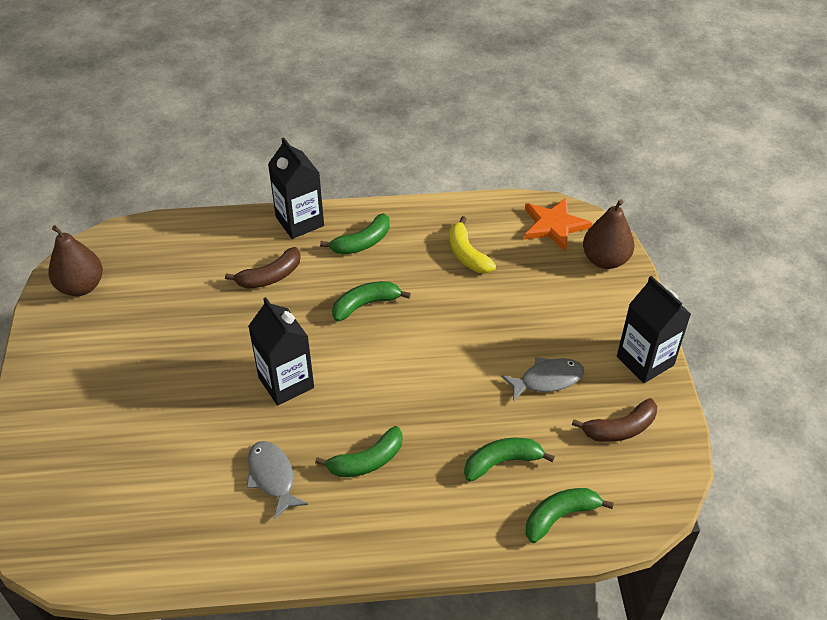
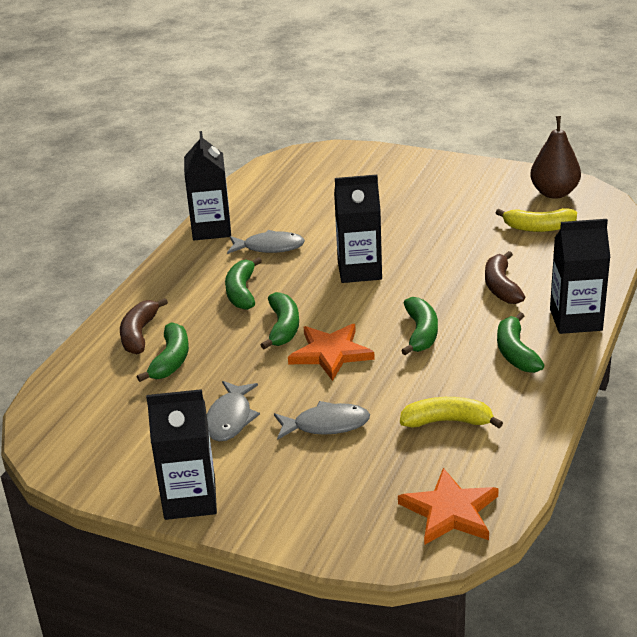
camera: 120 degrees right, 15 degrees down
green banana [526,488,614,543] -> green banana moved to [261,292,299,350]
brown banana [572,398,657,442] -> brown banana moved to [120,298,168,354]
brown pear [583,200,634,269] -> none
none -> black carton [184,131,231,240]
none -> grey fish [274,401,370,440]
none -> orange star [288,324,375,381]
none -> yellow banana [495,208,577,232]

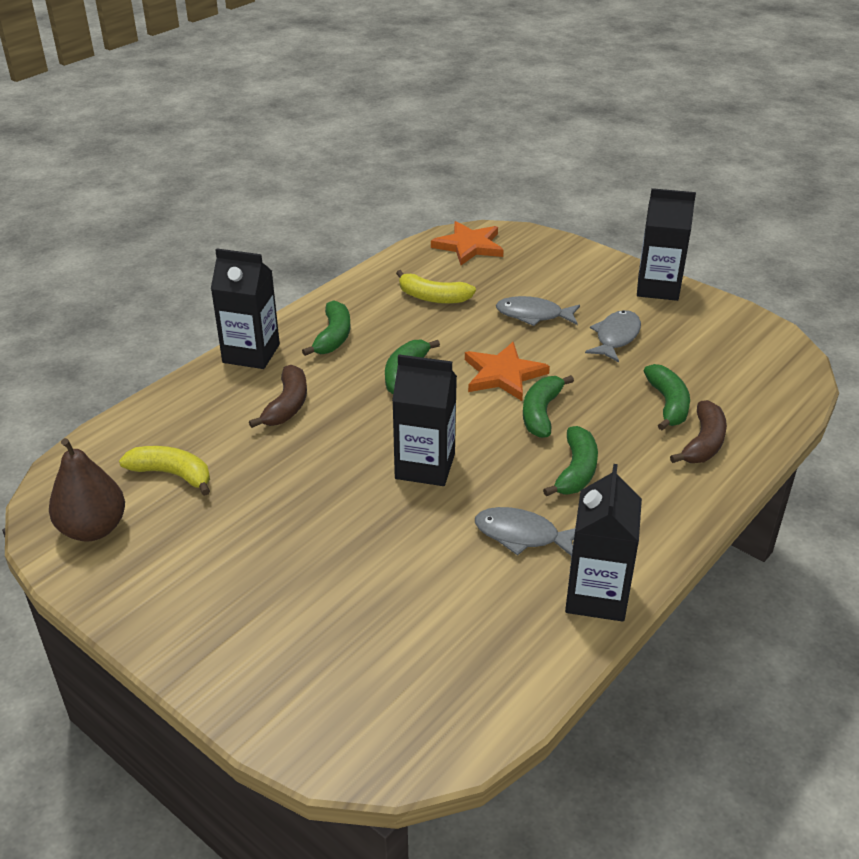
camera: 165 degrees left, 5 degrees up
green banana [137,322,189,382] -> green banana turned 150 degrees clockwise [644,364,690,431]

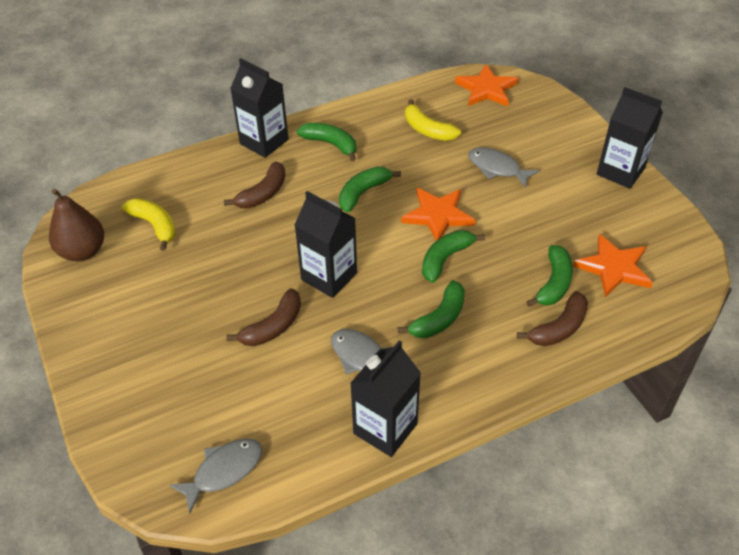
camera: 25 degrees right, 10 degrees up
green banana [302,300,351,356] -> green banana turned 90 degrees counterclockwise [297,123,356,161]
grey fish [585,310,641,362] -> grey fish moved to [169,439,262,513]
none -> brown banana [226,288,301,346]
none -> orange star [573,234,653,297]

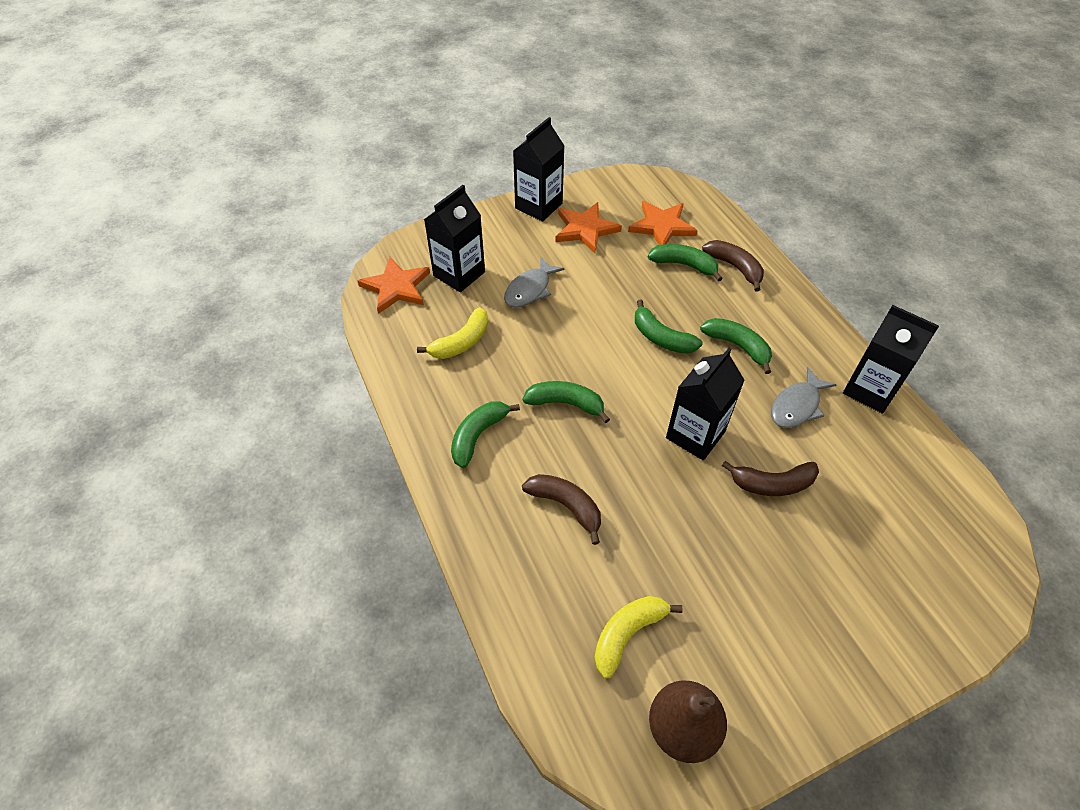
camera: 90 degrees left, 5 degrees up
grey fish [169,439,262,513] -> none
brown banana [226,288,301,346] -> brown banana turned 135 degrees clockwise [722,460,819,496]
black carton [230,58,288,158] -> black carton moved to [424,185,485,292]
green banana [339,167,401,212] -> green banana turned 150 degrees clockwise [523,381,610,423]
orange star [401,188,476,241] -> orange star moved to [555,202,622,253]

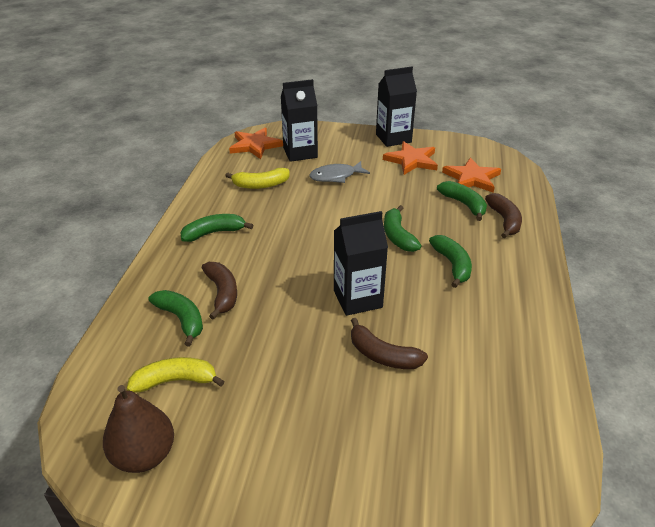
camera: 35 degrees right, 15 degrees down
green banana [523,381,610,423] -> green banana moved to [148,290,203,346]
grey fish [771,367,836,428] -> none
black carton [843,305,939,414] -> none

